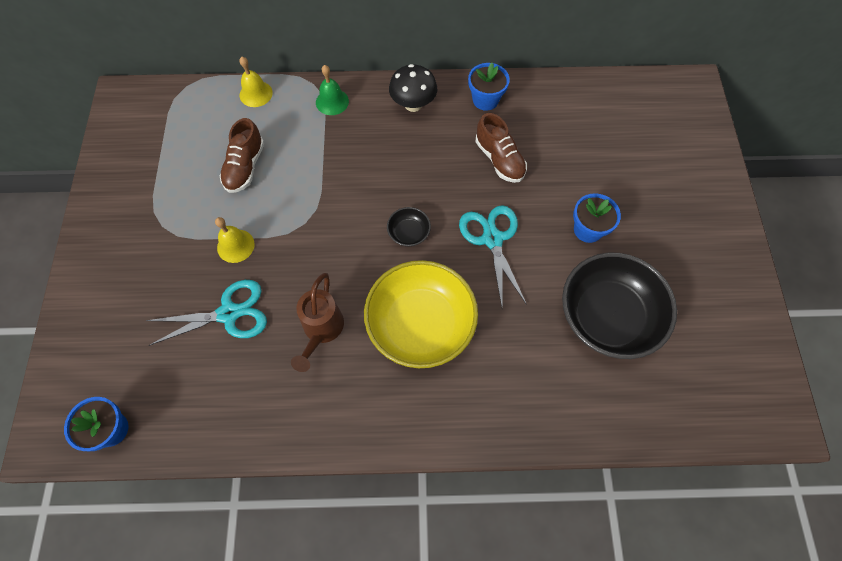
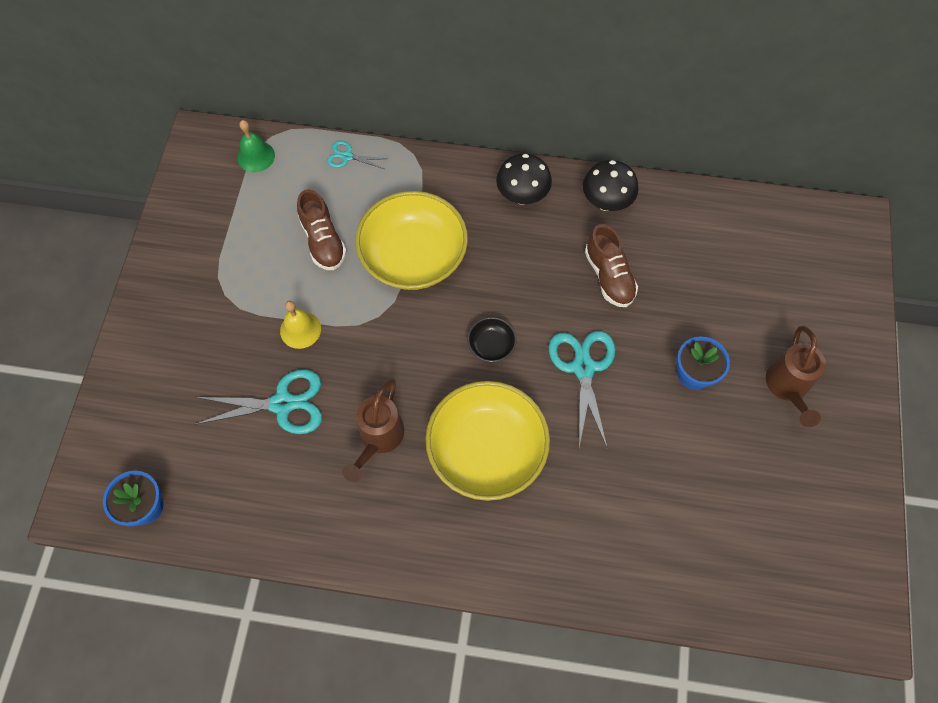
camera: 10 degrees right, 0 degrees up
brown shoe [220,118,264,193] -> brown shoe turned 45 degrees counterclockwise [297,189,347,270]
yellow bell [239,57,273,107] -> turquoise scissors [327,141,388,169]
green bell [316,65,349,115] -> green bell moved to [237,120,275,172]
blue flower pot [468,63,510,111] -> black mushroom [583,160,639,211]
black bowl [562,253,677,359] -> none
none -> yellow bowl [355,191,468,290]
none -> brown watering can [766,326,826,427]

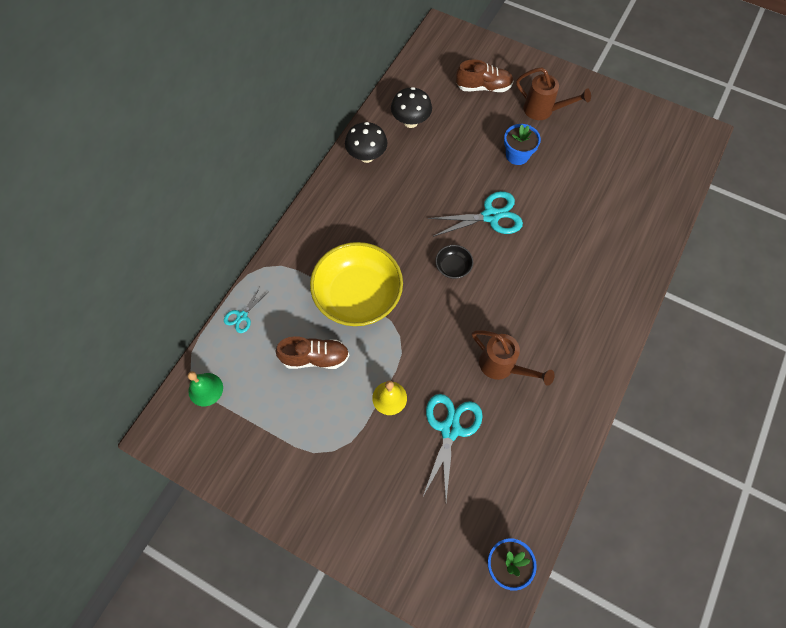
camera: 70 degrees left, 0 degrees up
yellow bowl [425,381,550,501] -> none
black mushroom [496,154,552,205] -> black mushroom moved to [391,87,432,128]
turquoise scissors [549,331,616,449] -> turquoise scissors turned 150 degrees clockwise [428,191,523,237]
brown shoe [585,224,638,307] -> brown shoe moved to [456,60,513,92]

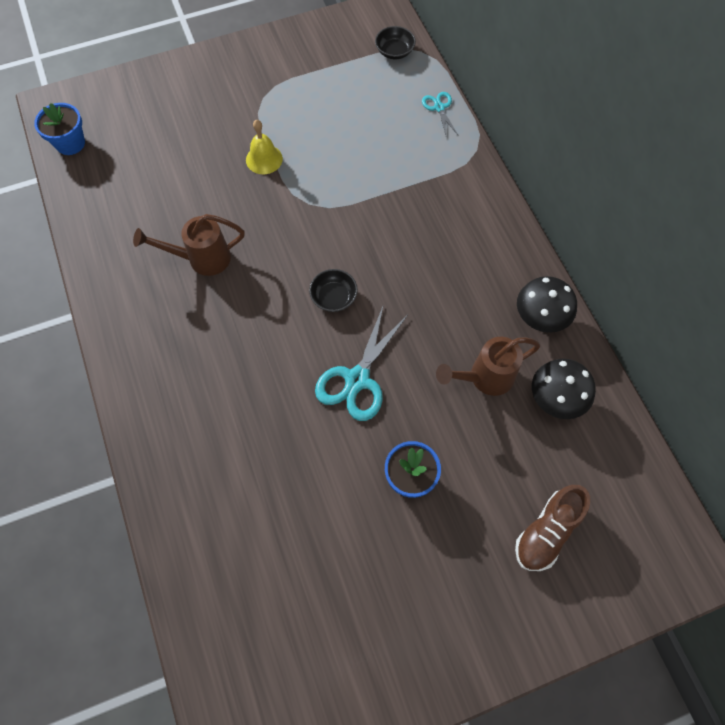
camera: 130 degrees right, 0 degrees up
green bell [187,371,223,406] -> black bowl [375,26,416,59]
brown shoe [276,336,349,369] -> none
yellow bowl [310,242,403,326] -> none
turquoise scissors [422,394,483,501] -> none
brown watering can [516,67,591,120] -> brown watering can moved to [436,337,540,396]

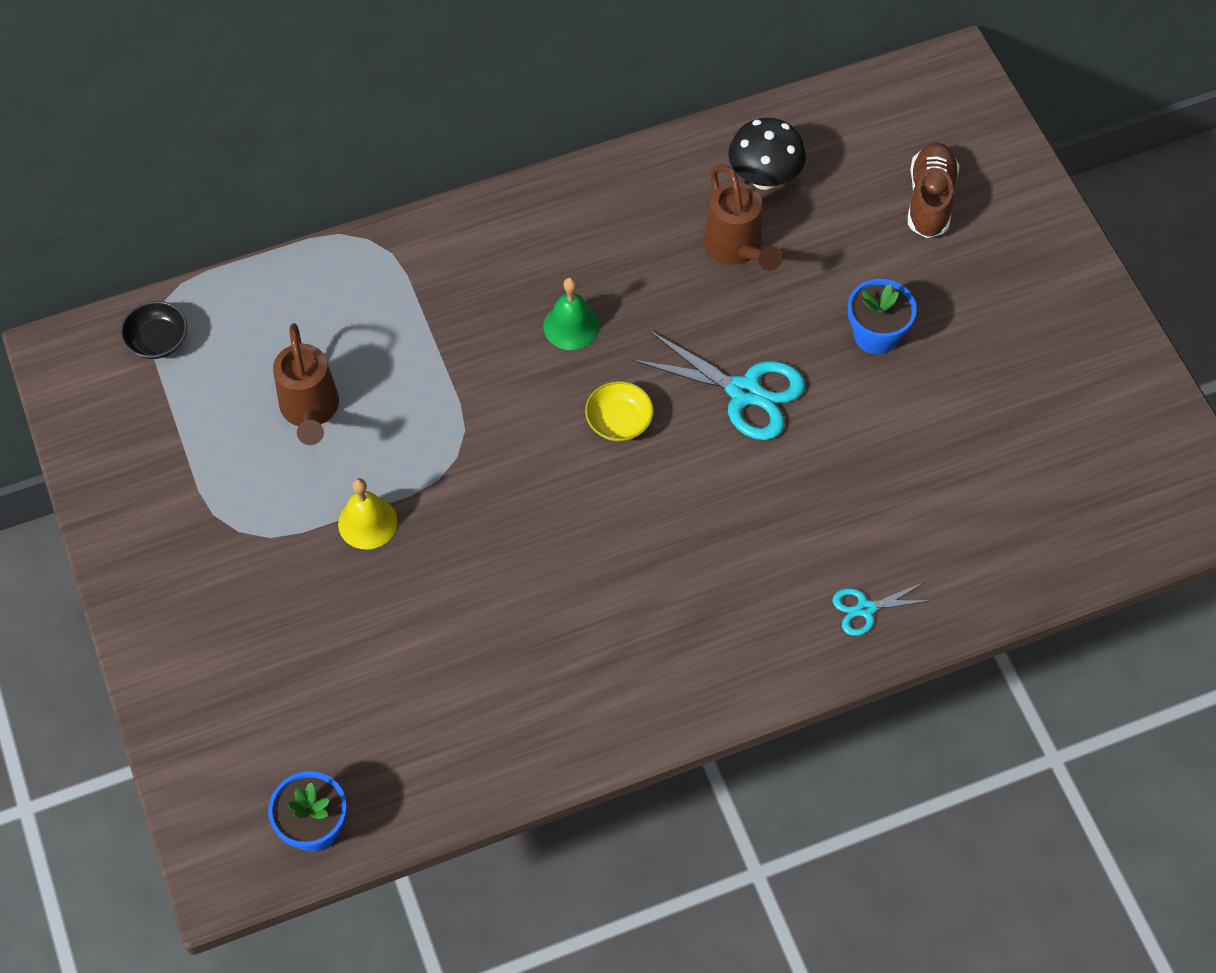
camera: 90 degrees left, 5 degrees down
brown watering can [133,214,245,276] -> brown watering can moved to [273,323,339,445]
black bowl [309,269,358,312] -> yellow bowl [585,381,654,442]
turquoise scissors [422,92,458,135] -> turquoise scissors moved to [833,583,932,636]
brown shoe [515,485,590,571] -> brown shoe turned 120 degrees counterclockwise [908,143,960,238]
black mushroom [517,276,577,333] -> none
none -> green bell [543,277,600,350]

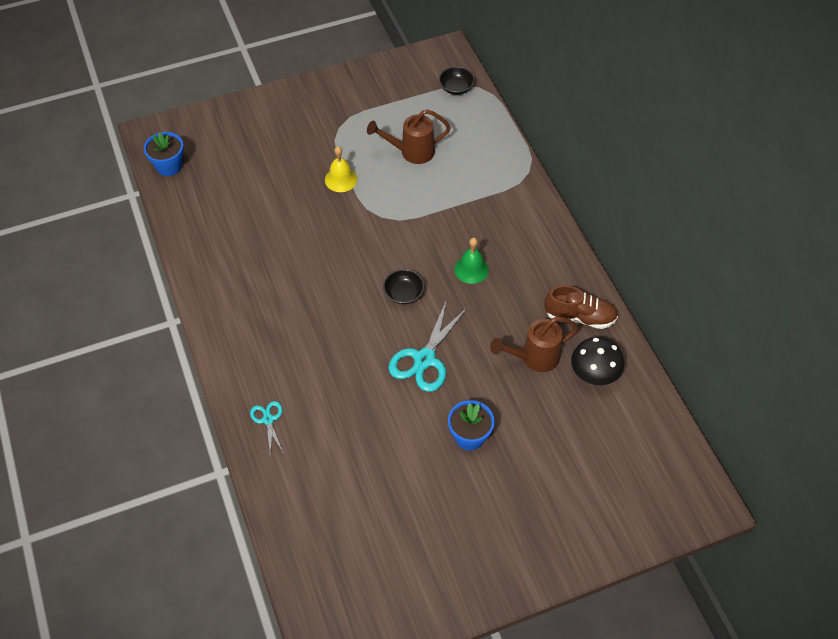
camera: 90 degrees right, 5 degrees down
yellow bowl [585,381,654,442] -> black bowl [383,269,424,304]
brown shoe [908,143,960,238] -> brown shoe moved to [544,285,618,329]

